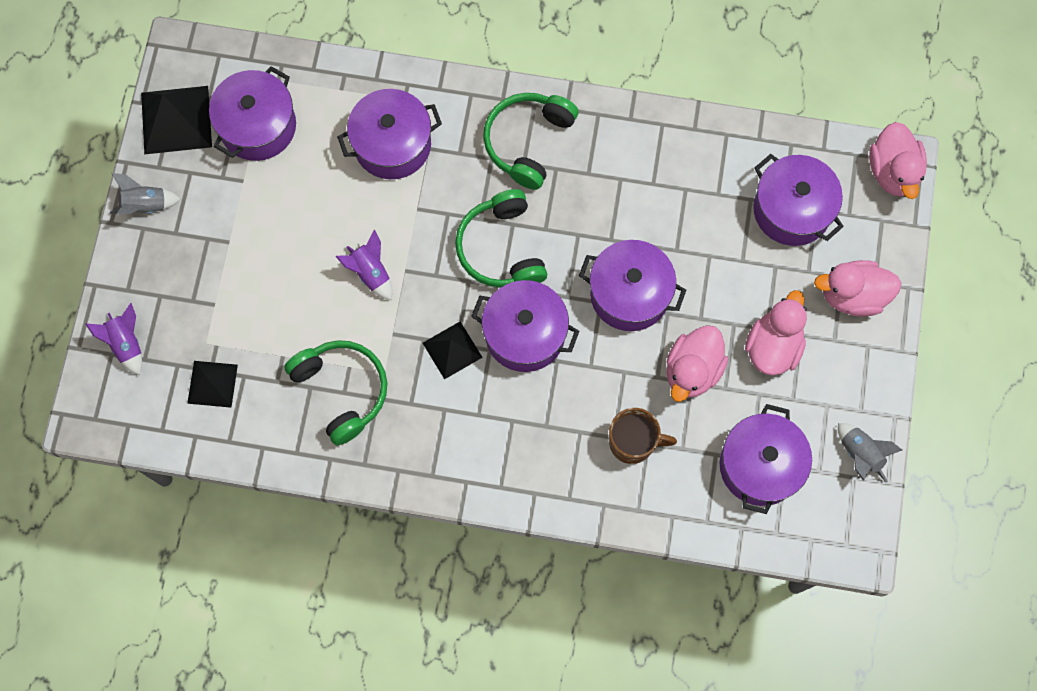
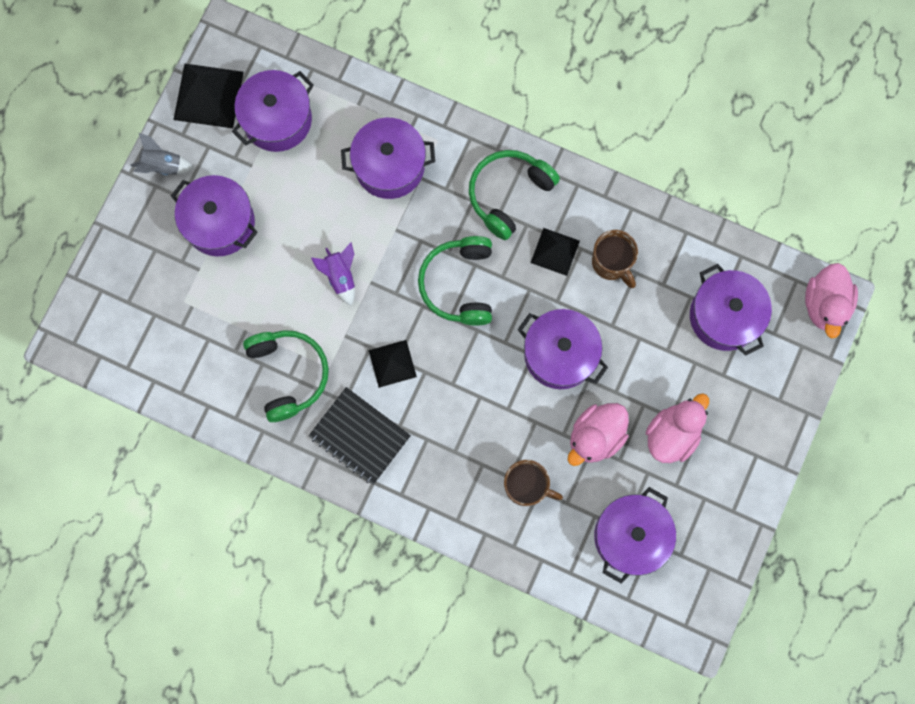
camera: 15 degrees right, 5 degrees up
purple rocket [86,303,142,375] -> none
black pyramid [187,361,238,408] -> black pyramid moved to [531,228,580,276]
purple pot [471,280,579,372] -> purple pot moved to [171,175,258,256]
pink duck [814,260,901,317] -> none
grey rocket [838,423,902,483] -> none
none -> black notebook [308,387,411,485]
none -> brown mug [592,230,638,288]

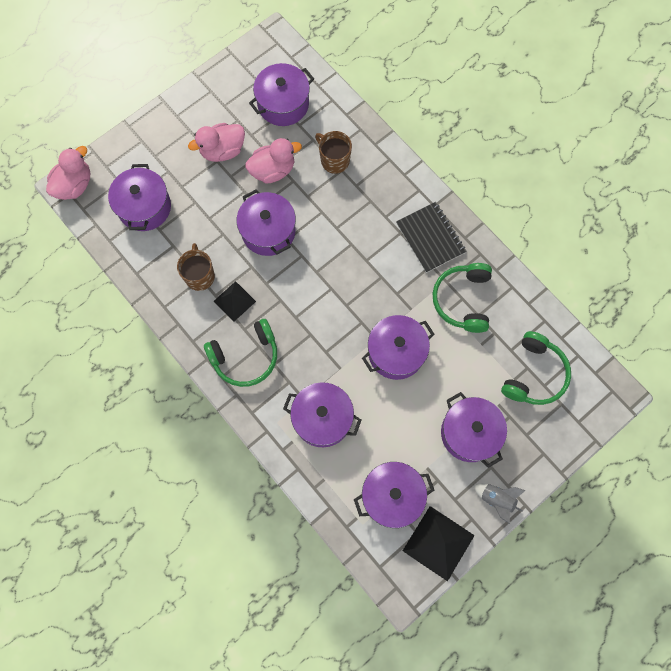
camera: 155 degrees left, 5 degrees down
purple rocket [311,242,355,306] -> purple pot [362,315,434,380]
black pyramid [368,340,417,388] -> none
green headphones [418,236,492,325] -> green headphones moved to [501,331,571,405]

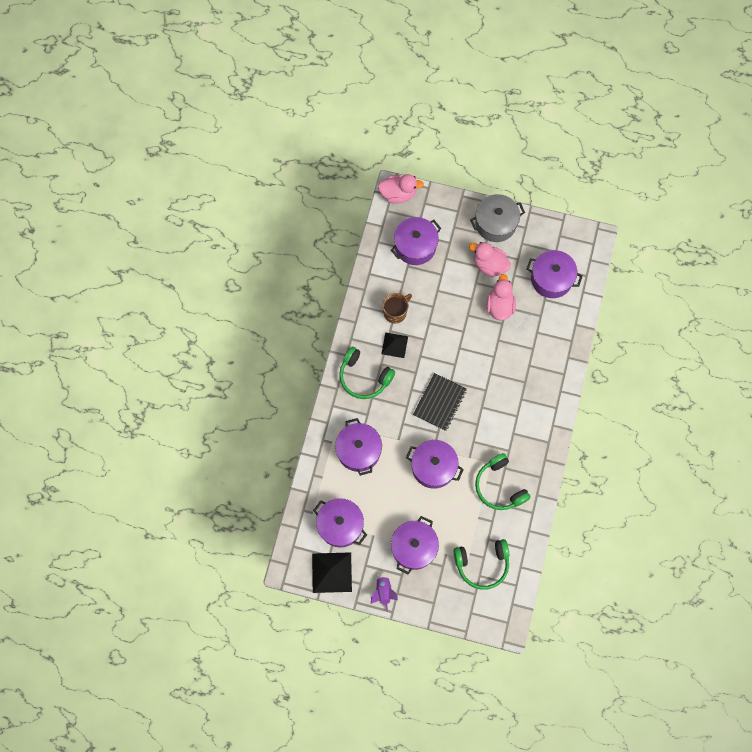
camera: 55 degrees right, 0 degrees up
purple pot [237,189,296,256] -> none
pink duck [245,138,302,184] -> pink duck turned 120 degrees counterclockwise [486,274,516,321]
brown mug [315,131,352,174] -> none
black notebook [396,202,467,273] -> black notebook moved to [413,373,467,431]
green headphones [432,263,492,333] -> green headphones turned 90 degrees counterclockwise [475,453,531,510]
grey rocket [473,484,526,524] -> purple rocket [371,571,398,612]
none -> grey pot [470,194,525,242]

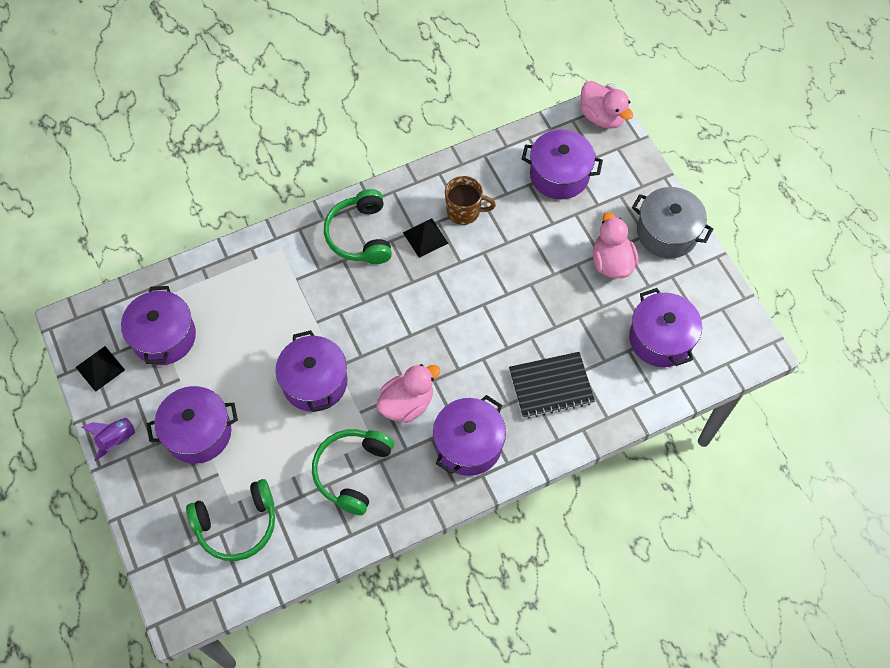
camera: 50 degrees right, 10 degrees down
black pyramid [312,552,352,593] -> black pyramid [76,346,125,392], size x0.63
purple pot [335,418,382,476] -> purple pot moved to [433,395,506,476]
black notebook [413,373,467,431] -> black notebook moved to [509,352,595,419]
green headphones [454,539,509,590] -> green headphones turned 60 degrees counterclockwise [186,479,275,561]
pink duck [486,274,516,321] -> pink duck moved to [376,364,440,423]

